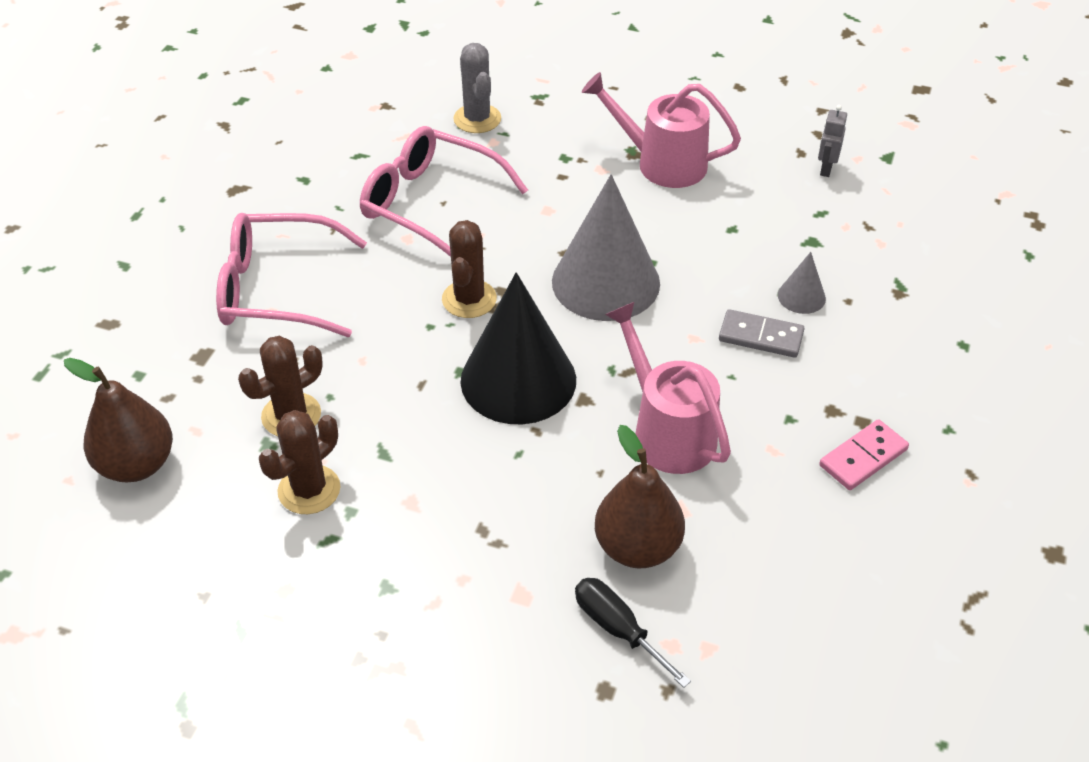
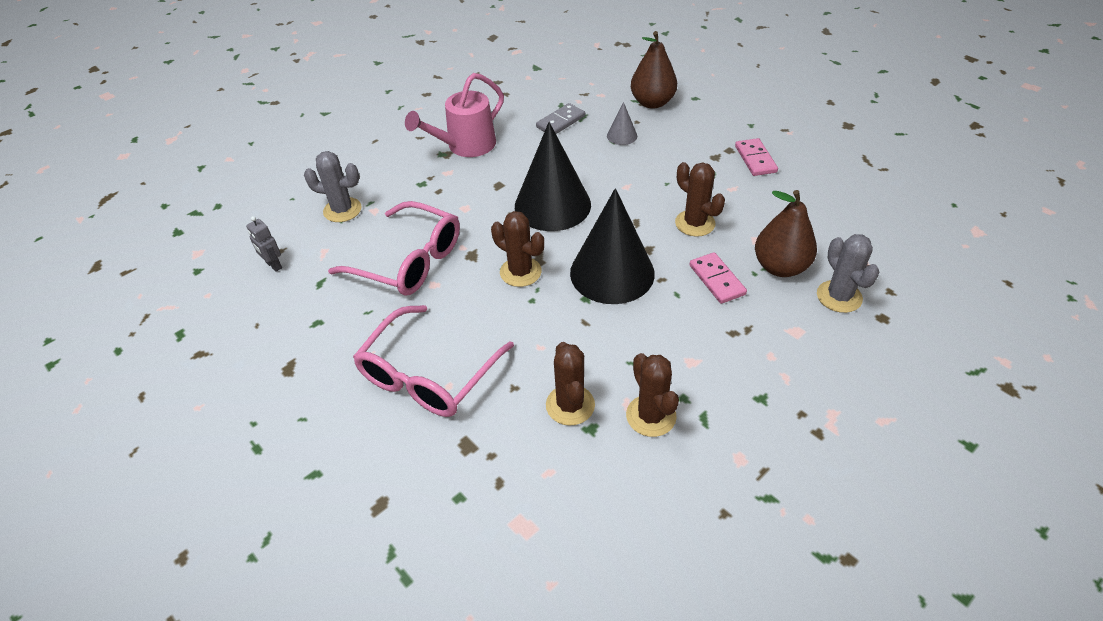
camera: 60 degrees left, 0 degrees up
brown pear [64,358,173,482] -> brown pear moved to [631,31,677,109]
pink glasses [360,126,528,257] -> pink glasses turned 120 degrees counterclockwise [328,201,460,295]
grey cone [552,174,660,321] -> black cone [515,122,591,231]
black screwdriver [575,578,691,688] -> grey cactus [817,234,880,313]
pink watering can [605,302,731,474] -> brown cactus [675,162,725,237]
grey domino [719,309,805,358] -> grey domino moved to [536,103,585,134]
grey robot [818,105,847,177] -> grey robot moved to [246,216,282,272]
none -> pink domino [689,252,747,304]

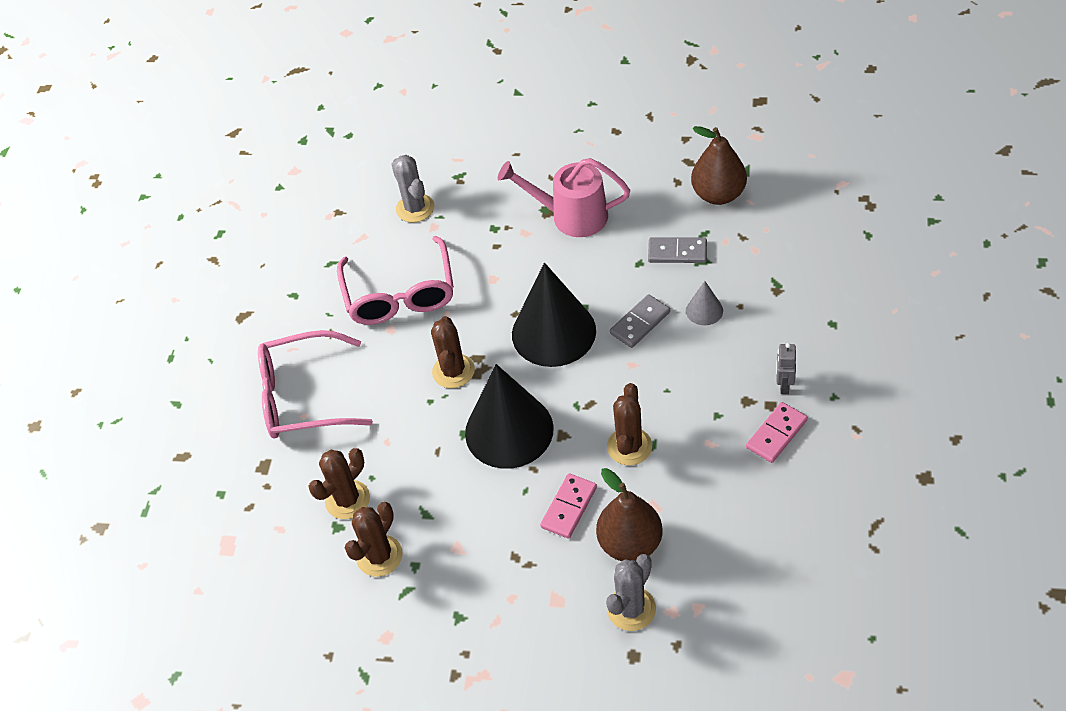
camera: 55 degrees right, 5 degrees up
grey robot [246,216,282,272] -> grey robot moved to [776,343,796,394]
brown pear [631,31,677,109] -> brown pear moved to [691,126,747,205]
none -> grey domino [610,294,670,348]

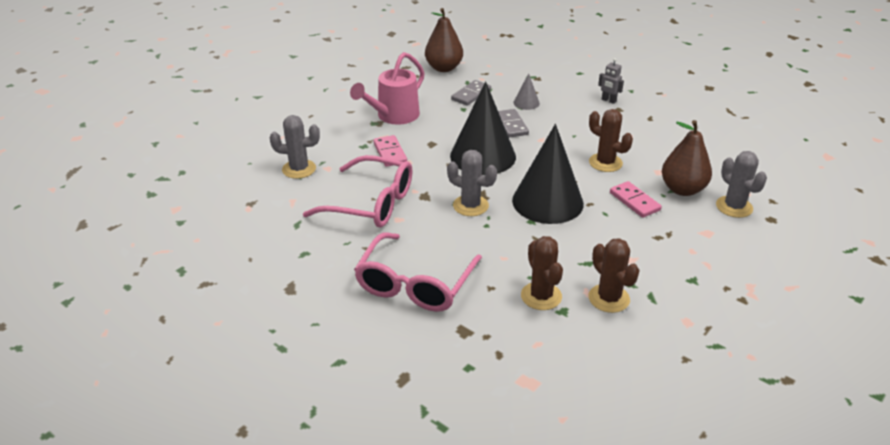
camera: 65 degrees left, 15 degrees down
brown cactus [431,316,475,388] -> grey cactus [447,150,497,216]
pink domino [746,402,808,463] -> pink domino moved to [373,135,407,167]

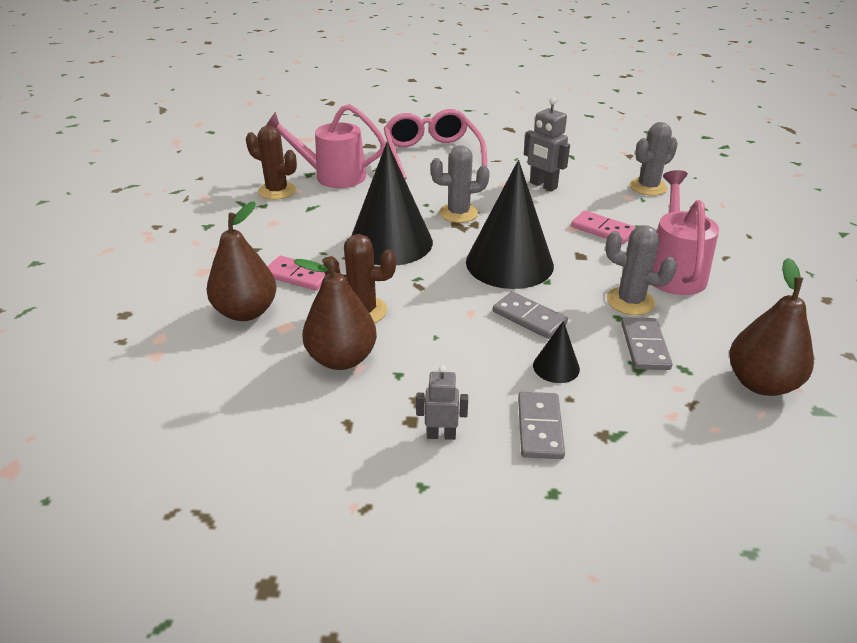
camera: 145 degrees right, 0 degrees up
pink glasses [303,155,413,227] -> grey robot [524,98,570,191]
grey cone [514,73,540,110] -> black cone [533,321,580,383]
brown cactus [521,236,563,310] -> pink watering can [266,104,386,188]
grey cactus [716,151,767,218] -> grey cactus moved to [605,225,677,315]
none -> brown pear [293,257,377,370]
none -> grey domino [518,392,565,459]

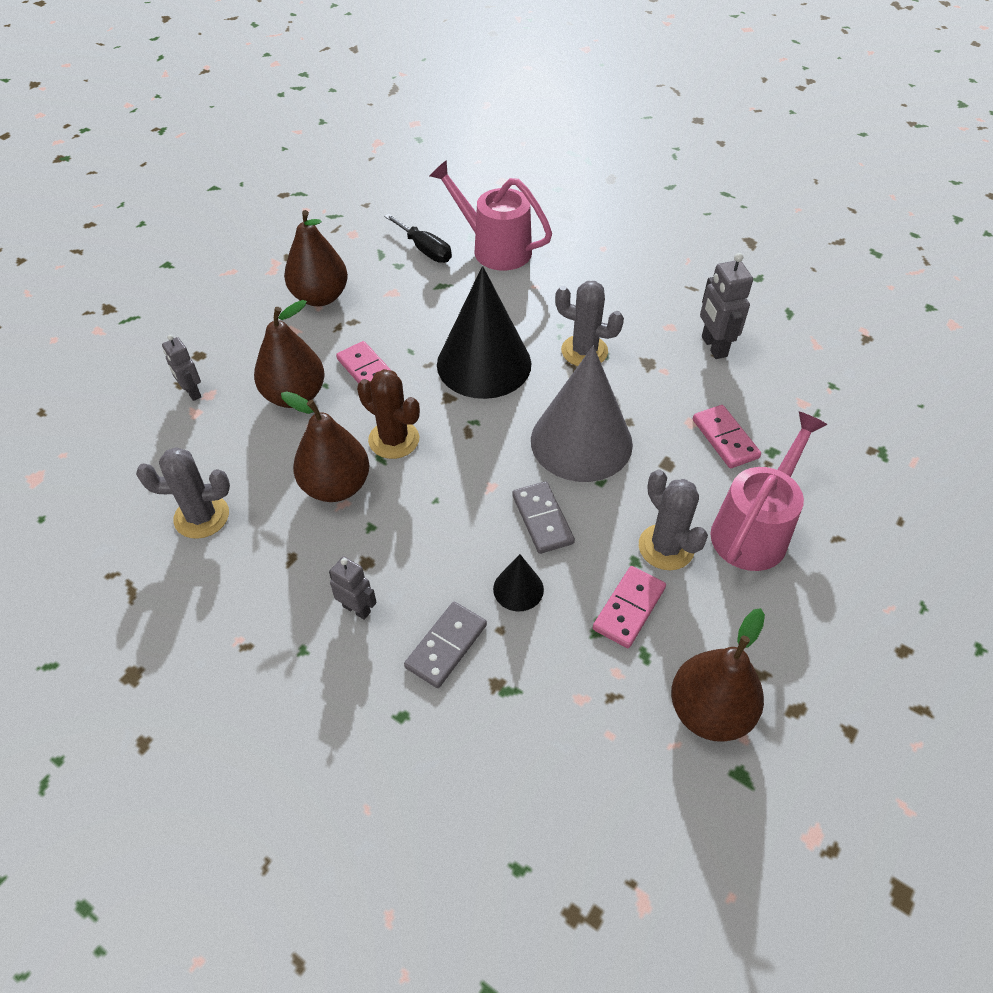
camera: 30 degrees right, 15 degrees up
brown cactus [246,125,297,200] -> black screwdriver [384,214,452,263]
pink glasses [384,109,487,180] -> none
black cone [466,160,554,289] -> grey cone [531,346,633,482]
grey domino [621,317,672,370] -> pink domino [593,566,666,648]
grey cactus [630,122,678,196] -> grey cactus moved to [136,447,230,539]
none -> grey robot [162,335,201,401]
none -> brown pear [284,210,348,306]

